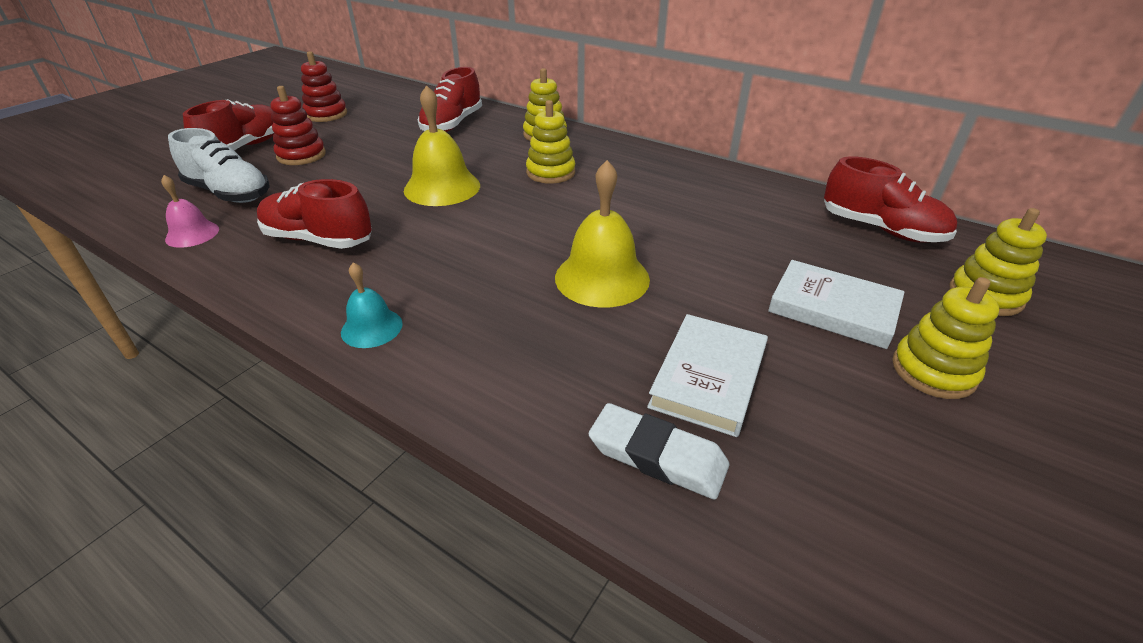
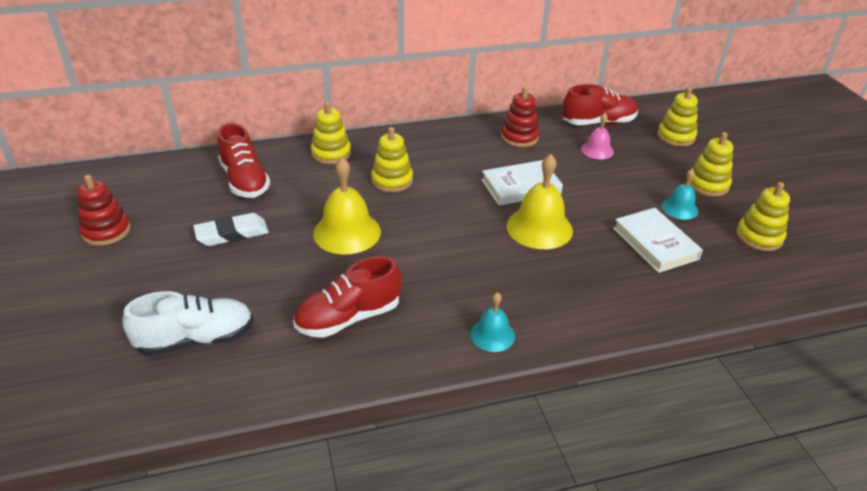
camera: 50 degrees left, 0 degrees up
pink bell [161,175,219,248] -> pink bell moved to [581,113,614,159]
red shoe [183,99,274,150] -> none
red stacking toy [270,86,326,165] -> red stacking toy moved to [501,87,540,147]
white eraser [589,403,729,500] -> white eraser moved to [193,213,269,246]
white book [768,260,905,349] -> white book moved to [481,160,563,206]
none -> turquoise bell [661,169,699,219]
none -> yellow stacking toy [736,182,790,251]

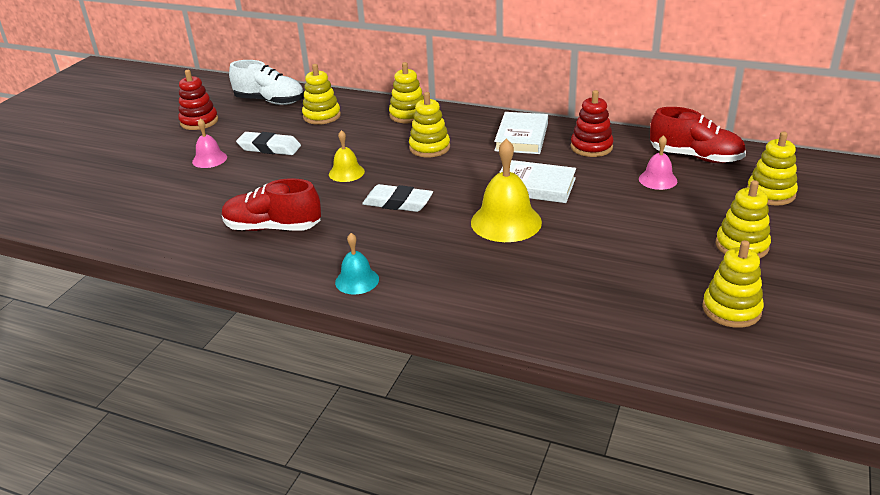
camera: 40 degrees right, 5 degrees down
white shoe [122,291,253,356] -> white shoe moved to [229,60,304,105]
red shoe [217,123,270,198] -> yellow stacking toy [302,64,341,125]
yellow bell [313,157,381,254] -> yellow bell [329,130,365,182], size x0.57
white book [613,208,703,273] -> white book moved to [494,112,548,154]
turquoise bell [661,169,699,219] -> none
none -> pink bell [192,118,227,168]
none -> white eraser [362,184,433,212]

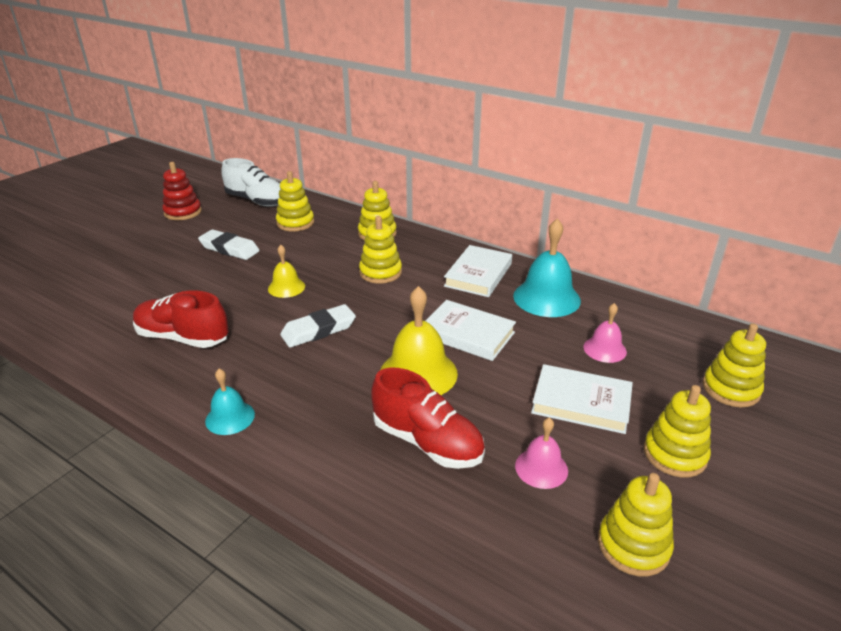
camera: 10 degrees right, 0 degrees up
pink bell [192,118,227,168] -> pink bell moved to [515,417,568,489]
white eraser [362,184,433,212] -> white eraser turned 60 degrees counterclockwise [280,304,356,348]
red stacking toy [571,90,614,157] -> turquoise bell [513,218,581,317]
red shoe [650,107,746,163] -> red shoe moved to [371,368,485,469]
none -> white book [531,364,633,434]

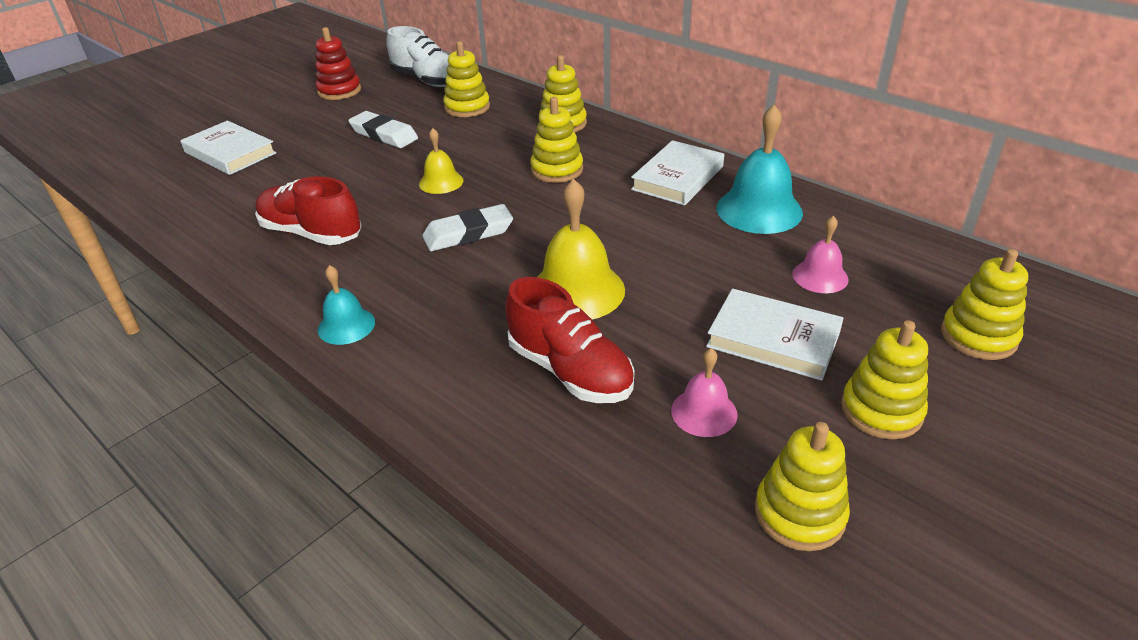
camera: 10 degrees right, 5 degrees up
white book [426,300,516,361] -> white book moved to [180,120,276,175]

